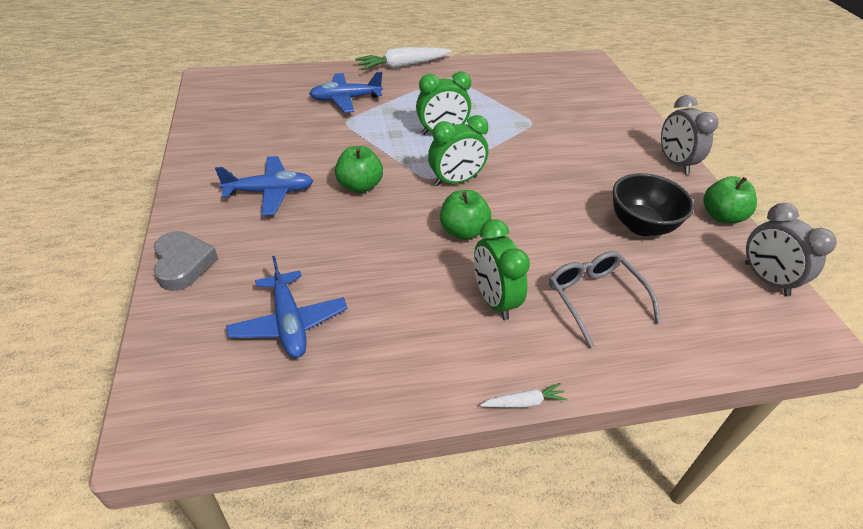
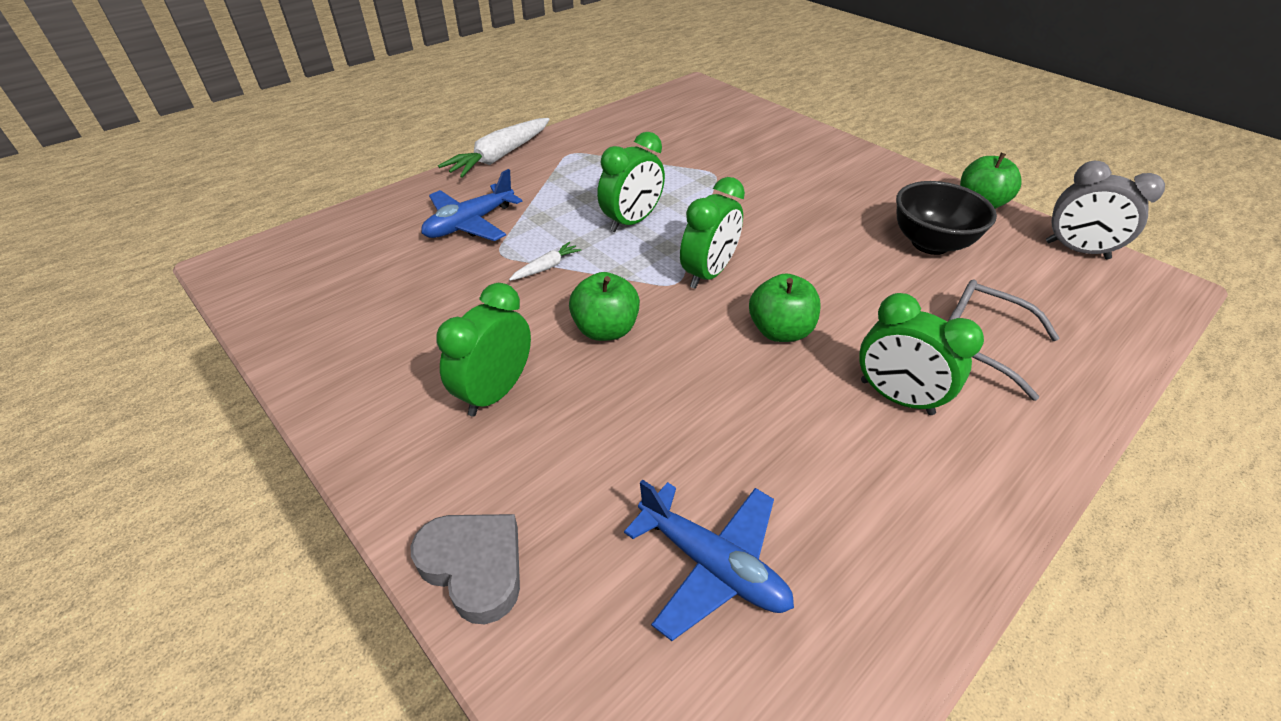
camera: 30 degrees left, 0 degrees up
blue plane [215,156,313,216] -> green clock [437,283,531,416]
white carrot [480,383,568,408] -> white carrot moved to [509,242,581,281]
grey clock [661,95,719,174] -> none

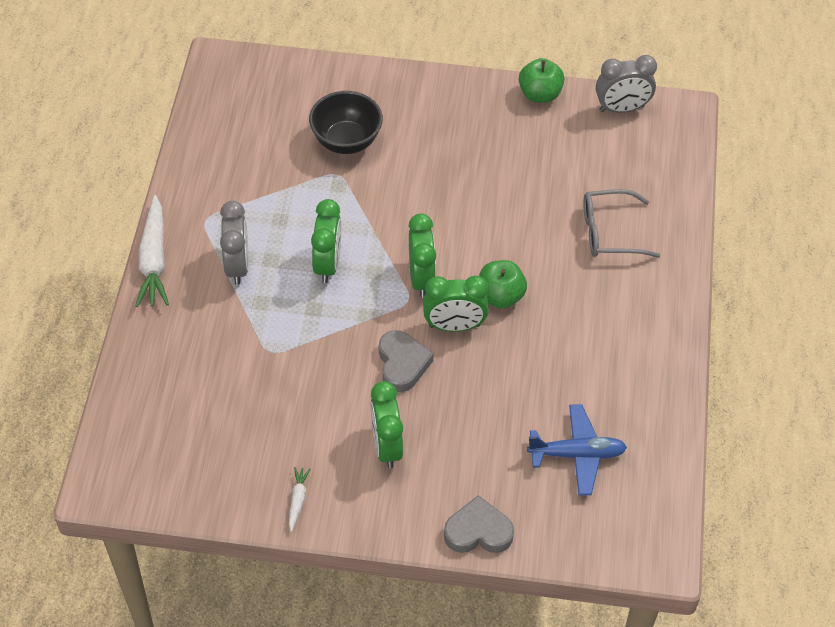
camera: 40 degrees left, 10 degrees up
blue plane [421,169,522,241] -> none
white carrot [509,242,581,281] -> white carrot moved to [289,467,311,532]
green apple [569,272,640,341] -> grey heart [379,330,434,392]
green clock [859,293,984,415] -> green clock moved to [423,276,489,332]
black bowl [896,181,997,255] -> black bowl moved to [309,91,383,154]
none -> grey clock [220,201,249,285]

